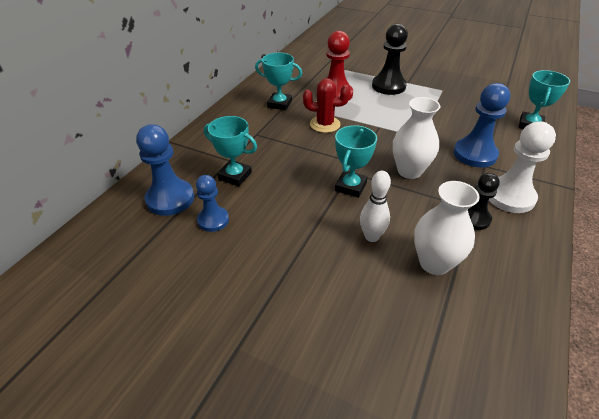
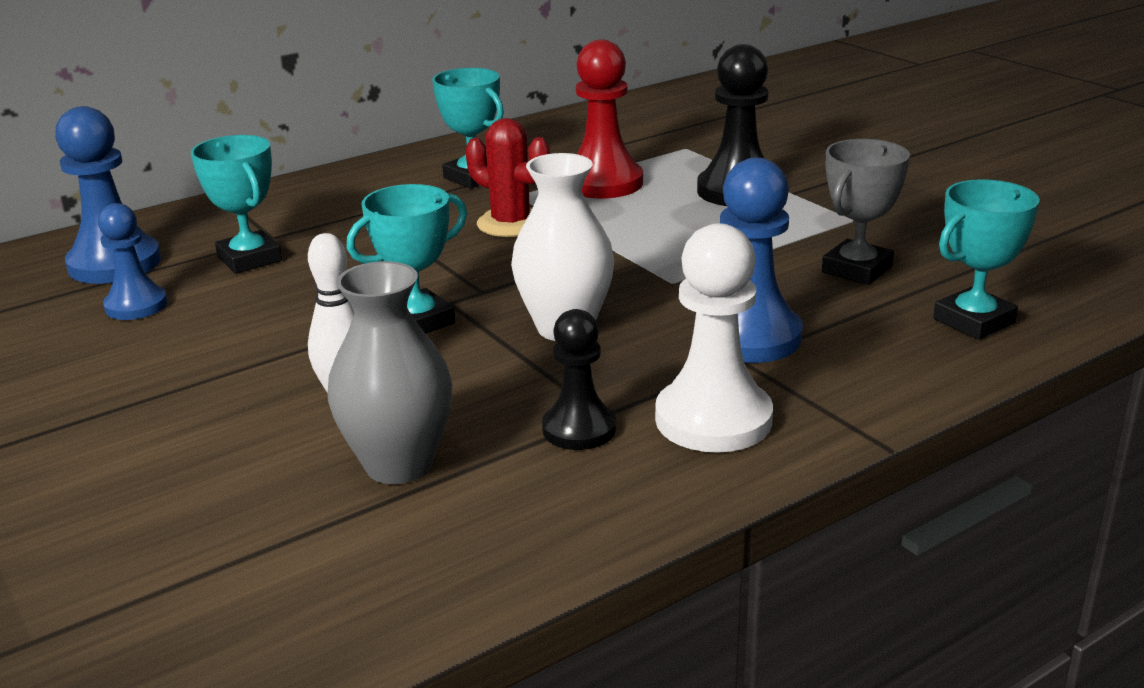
camera: 30 degrees right, 15 degrees down
white vase [414,181,480,275] -> grey vase [328,261,452,484]
none -> grey trophy [822,139,910,285]

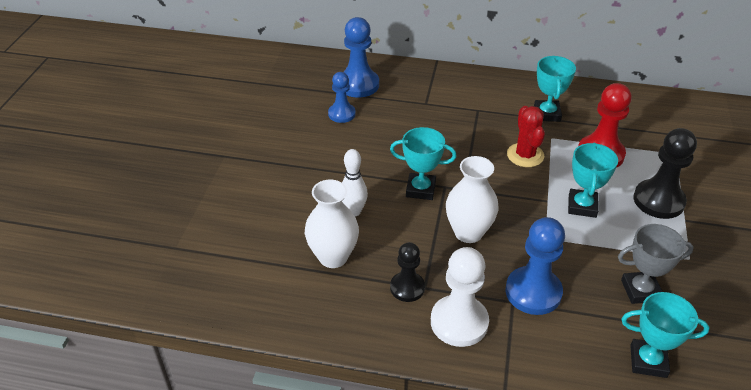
camera: 45 degrees right, 15 degrees up
turquoise trophy [191,135,282,274] -> turquoise trophy moved to [568,143,618,218]
grey vase [328,261,452,484] -> white vase [305,180,359,268]

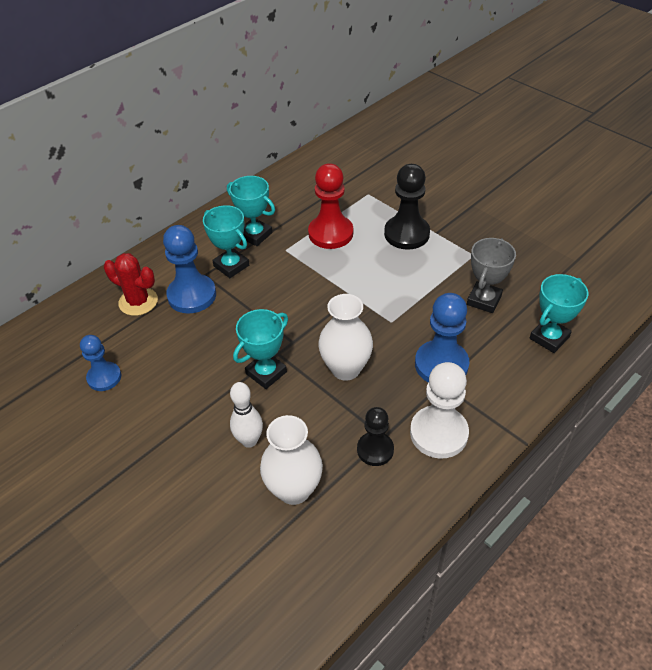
camera: 55 degrees left, 5 degrees up
blue pawn [344,17,379,97] -> blue pawn moved to [163,225,216,314]
red cactus [507,106,545,167] -> red cactus moved to [104,253,158,316]
turquoise trophy [568,143,618,218] -> turquoise trophy moved to [203,205,249,278]

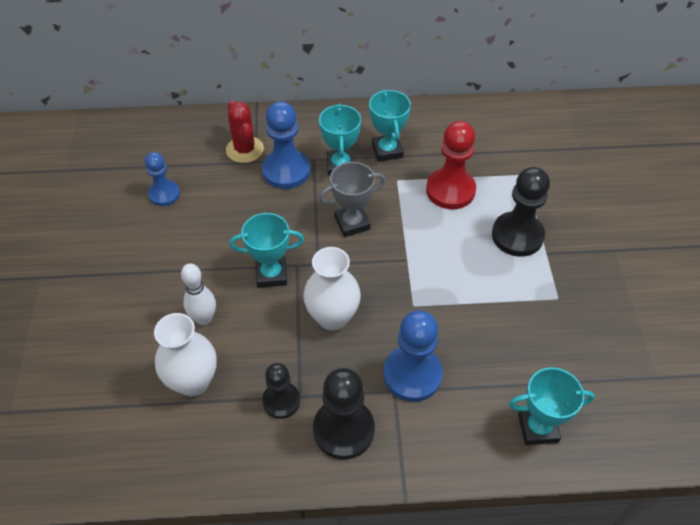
camera: 40 degrees right, 5 degrees up
white pawn [410,362,469,459] -> black pawn [313,368,375,460]
grey trophy [467,238,516,313] -> grey trophy moved to [319,162,385,237]

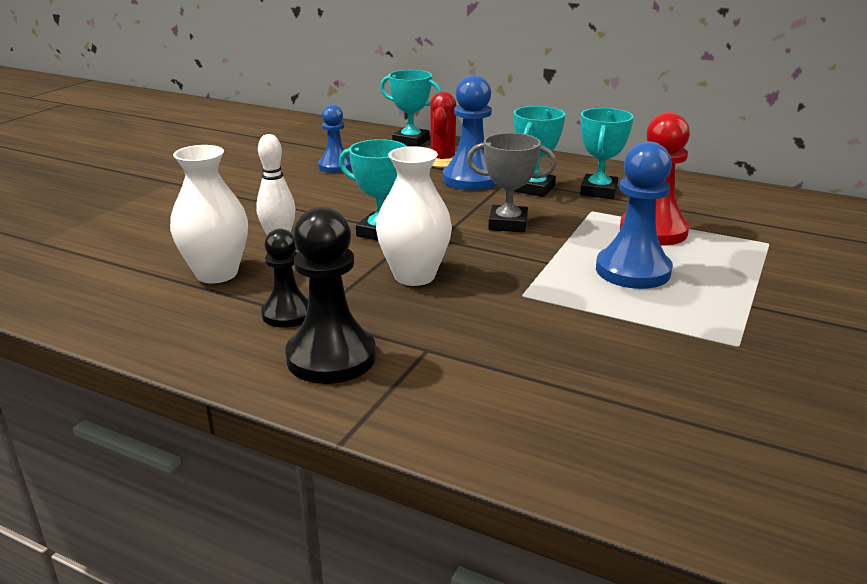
camera: 30 degrees right, 25 degrees down
blue pawn [383,310,443,402] -> blue pawn moved to [596,141,673,289]
black pawn [492,167,550,257] -> none
turquoise trophy [509,367,595,445] -> turquoise trophy moved to [380,70,441,147]

